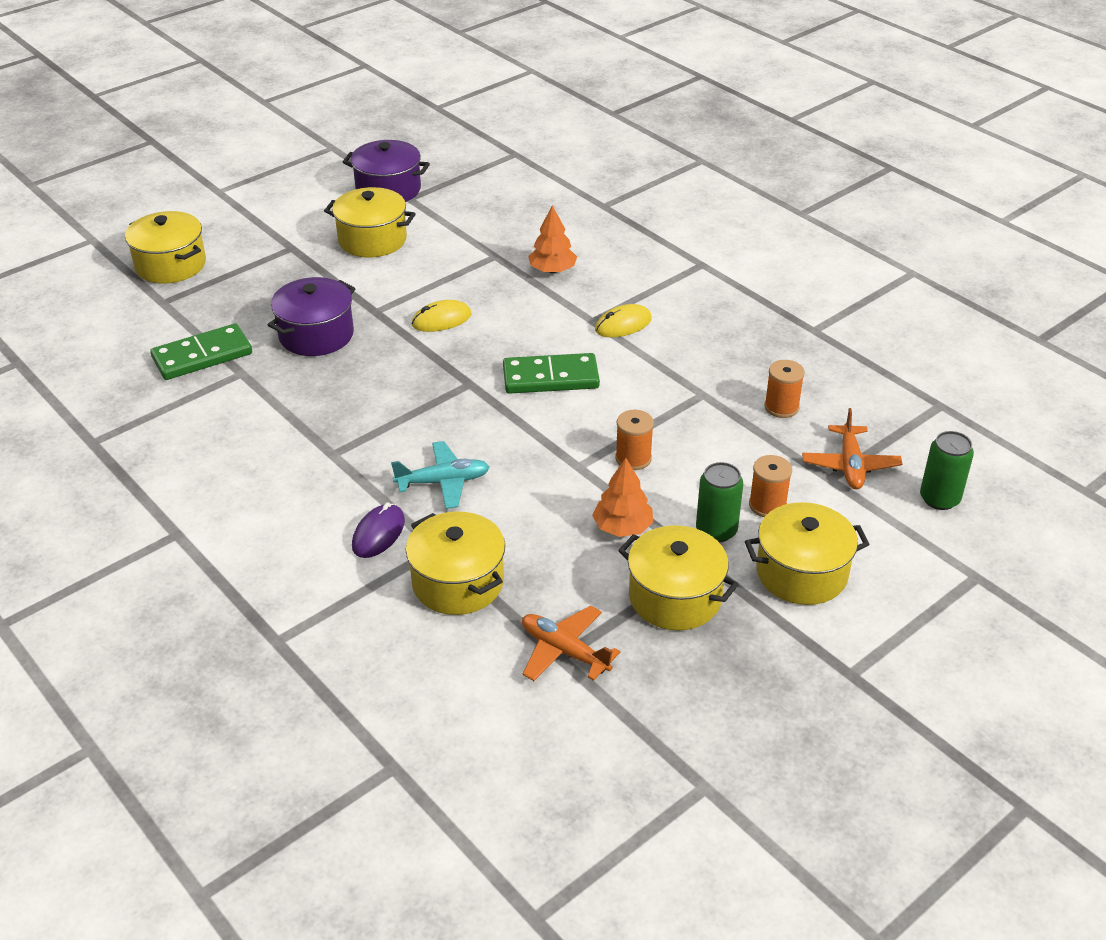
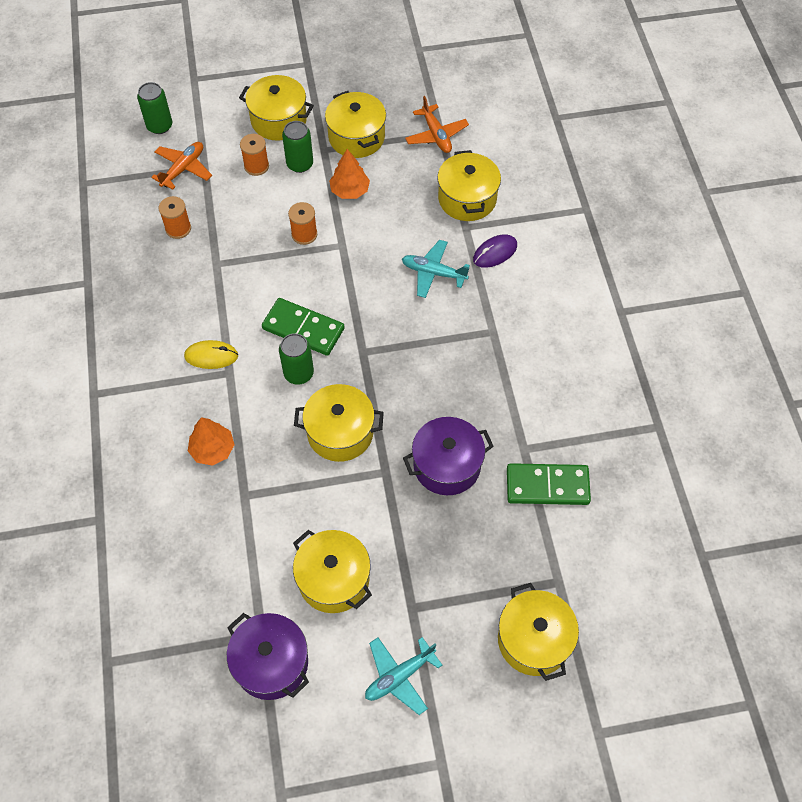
camera: 150 degrees left, 20 degrees up
yellow mouse [412,300,472,332] -> yellow pot [294,384,384,462]
none -> green can [279,333,314,385]
none -> turquoise plane [365,637,442,715]

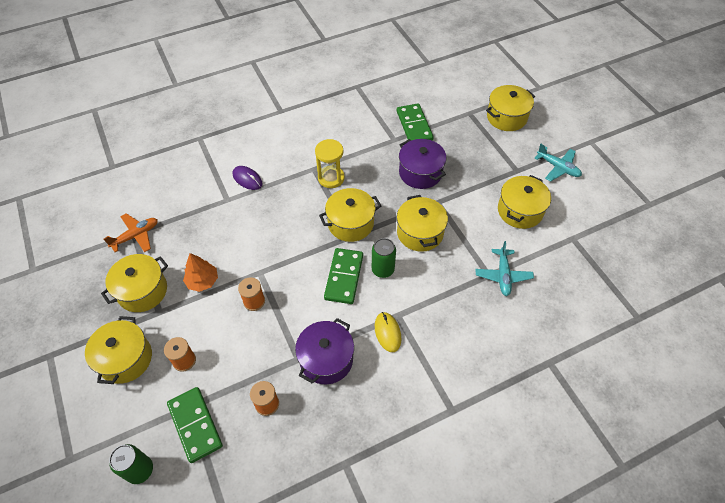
camera: 105 degrees left, 5 degrees down
orange plane [151,142,212,190] -> green domino [167,387,223,463]
orange tree [188,417,235,466] -> none
purple pot [227,613,309,700] -> purple pot moved to [295,318,354,384]
green can [282,121,313,173] -> none
turquoise plane [402,240,470,298] -> turquoise plane moved to [475,241,534,296]
yellow pot [437,150,501,221] -> yellow pot moved to [319,188,381,242]
none -> yellow hourglass [315,139,345,188]

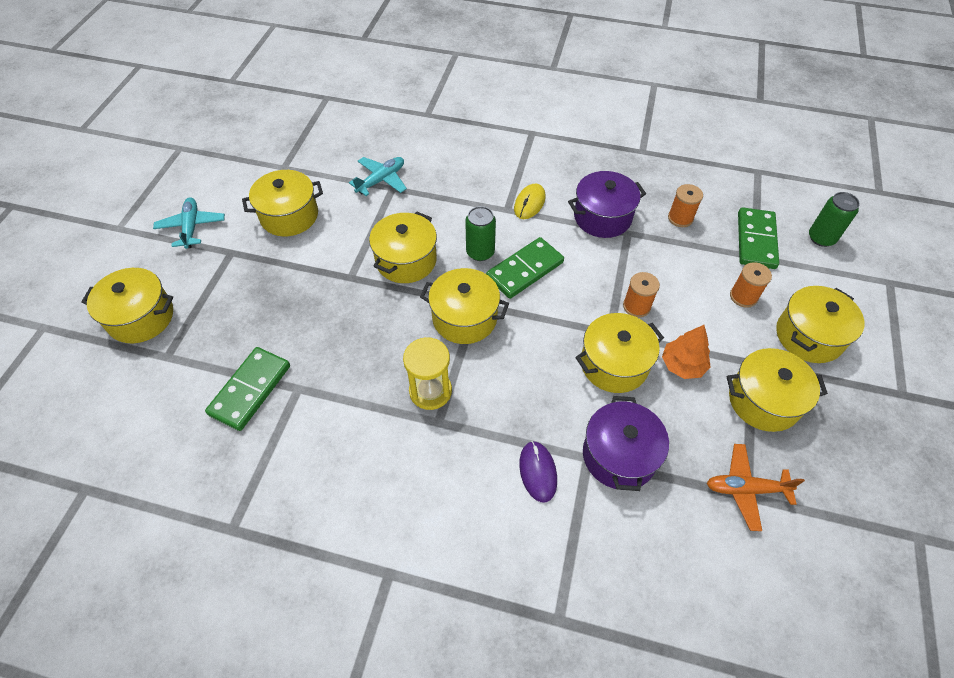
camera: 140 degrees left, 0 degrees up
purple pot [399,139,446,189] -> purple pot moved to [583,396,669,491]
none -> yellow pot [575,313,664,393]

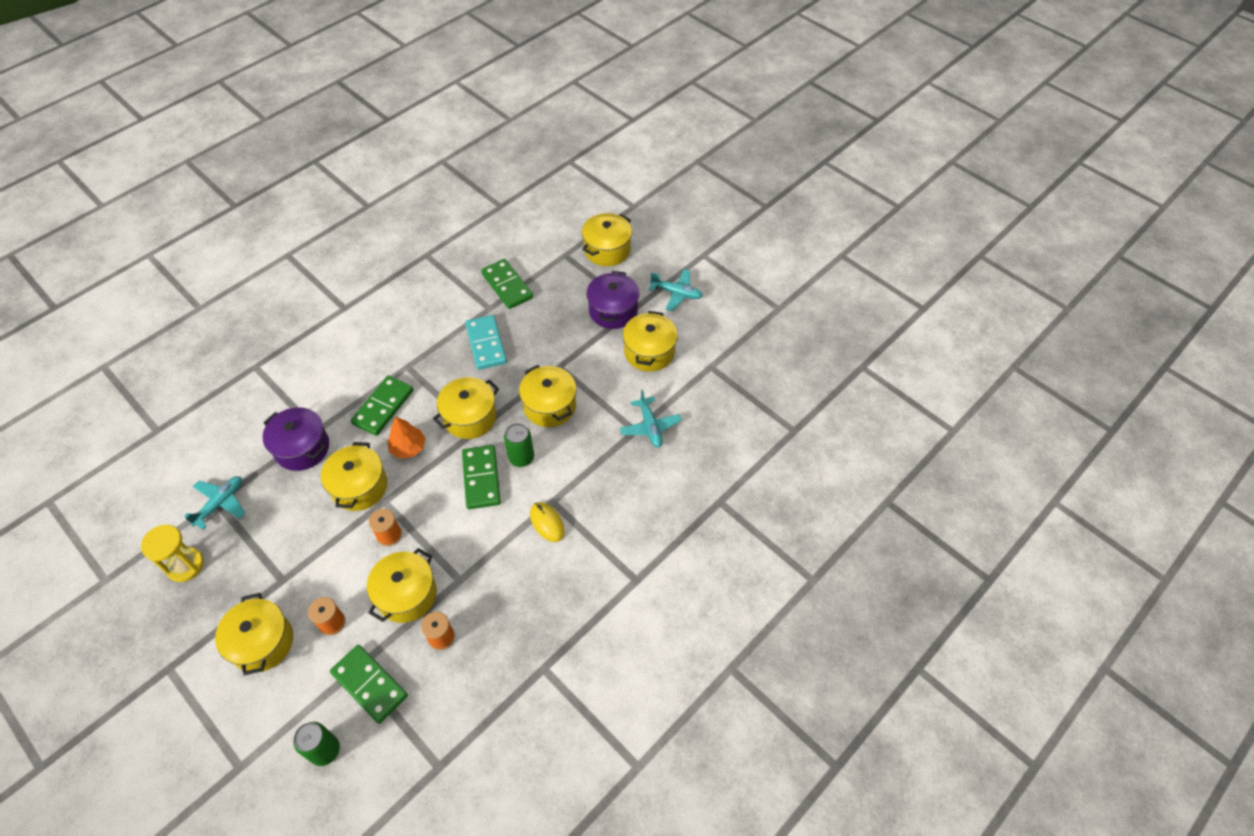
camera: 120 degrees right, 0 degrees up
yellow hourglass [403,337,452,410] -> yellow hourglass moved to [141,524,204,582]
purple mouse [519,441,557,503] -> none
purple pot [568,171,646,238] -> purple pot moved to [586,271,640,329]
orange tree [662,325,711,379] -> orange tree moved to [387,417,426,458]
orange plane [707,444,805,531] -> turquoise plane [184,476,245,530]
yellow pot [726,348,828,432] -> yellow pot moved to [367,548,437,623]
none -> green domino [351,375,413,436]
none -> turquoise domino [465,315,507,370]

